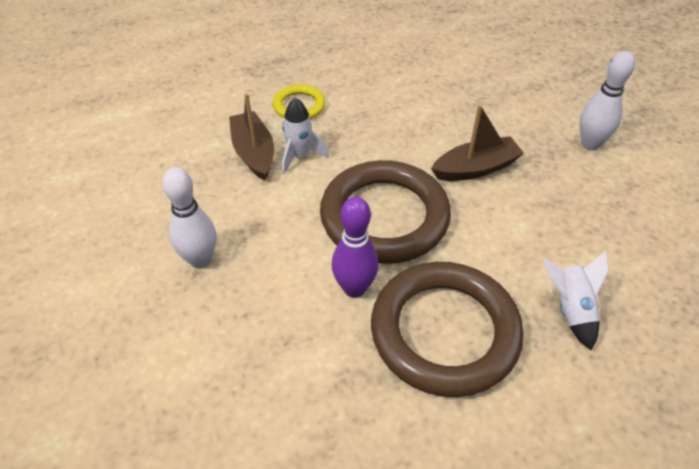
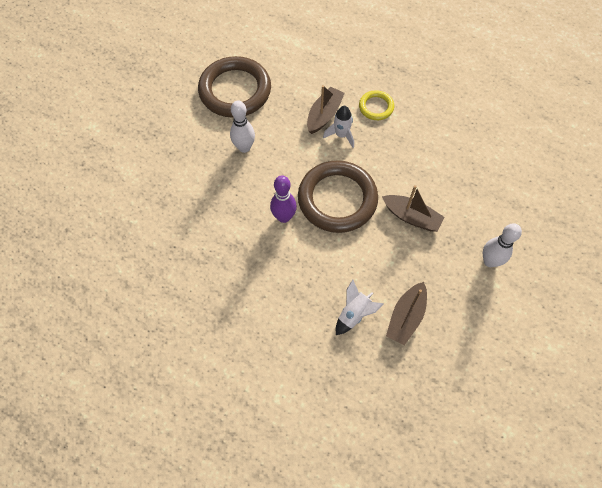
camera: 50 degrees right, 15 degrees up
brown ring [371,262,524,397] -> brown ring moved to [198,56,271,118]
none -> brown boat [386,282,427,345]

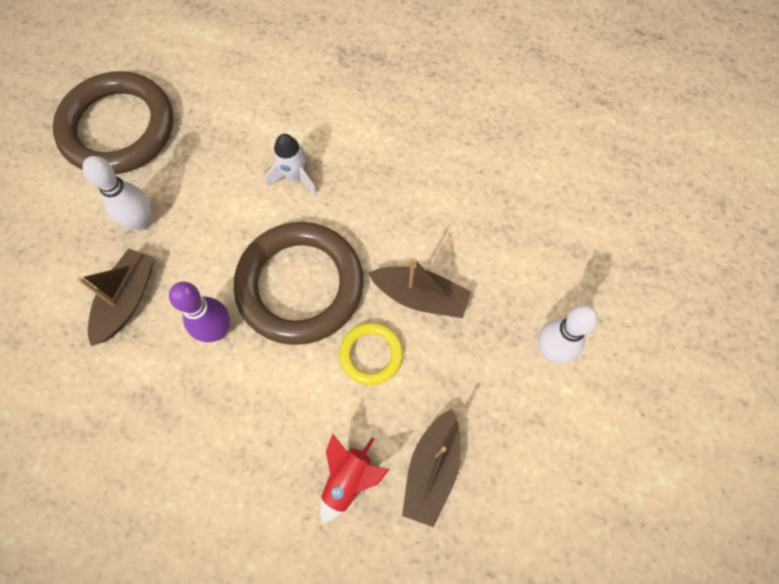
camera: 10 degrees left, 5 degrees up
brown boat [307,85,345,134] -> brown boat moved to [77,248,154,346]
white rocket [336,279,384,335] -> red rocket [320,434,389,524]
yellow ring [359,90,394,120] -> yellow ring moved to [339,322,403,385]

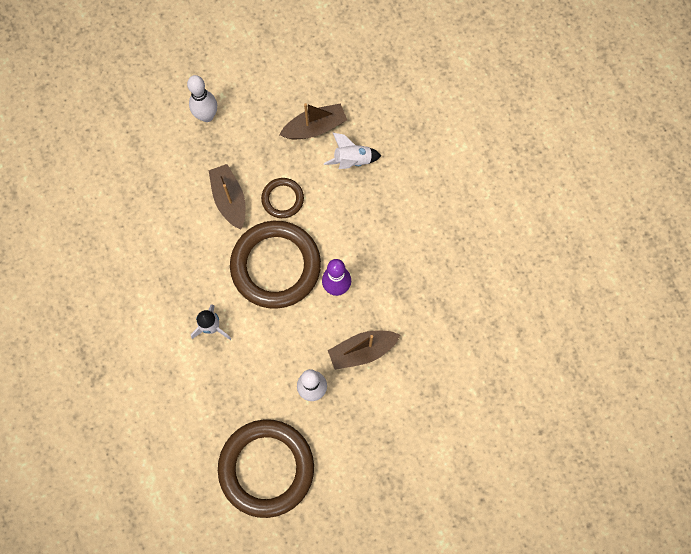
camera: 130 degrees left, 5 degrees up
red rocket [320,434,389,524] -> white rocket [324,132,381,169]
yellow ring [339,322,403,385] -> brown ring [261,178,304,218]

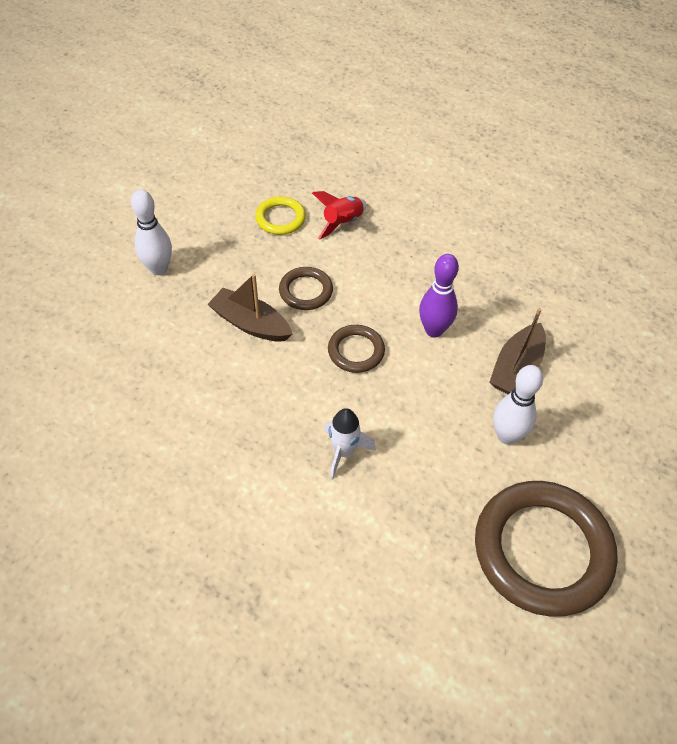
camera: 40 degrees left, 20 degrees down
brown ring [230,221,321,309] -> brown ring [328,325,385,373], size x0.48
brown boat [280,103,347,139] -> yellow ring [255,196,306,235]
white rocket [324,132,381,169] -> red rocket [312,191,367,240]

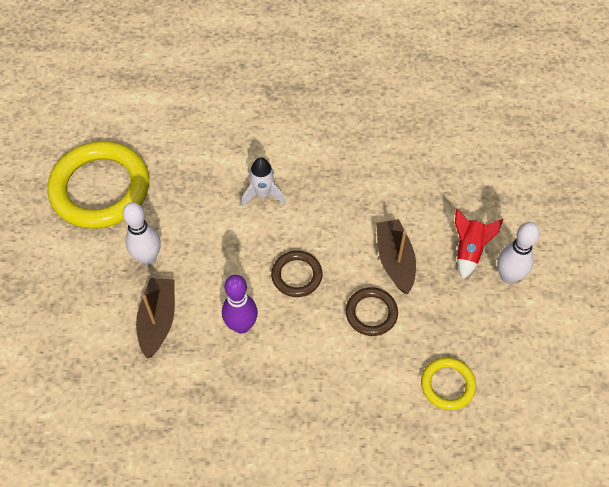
camera: 155 degrees right, 5 degrees up
brown boat [207,274,292,341] -> brown boat turned 105 degrees counterclockwise [376,219,416,294]
red rocket [312,191,367,240] -> red rocket moved to [455,208,503,279]
brown ring [475,481,618,617] -> yellow ring [47,141,149,229]

